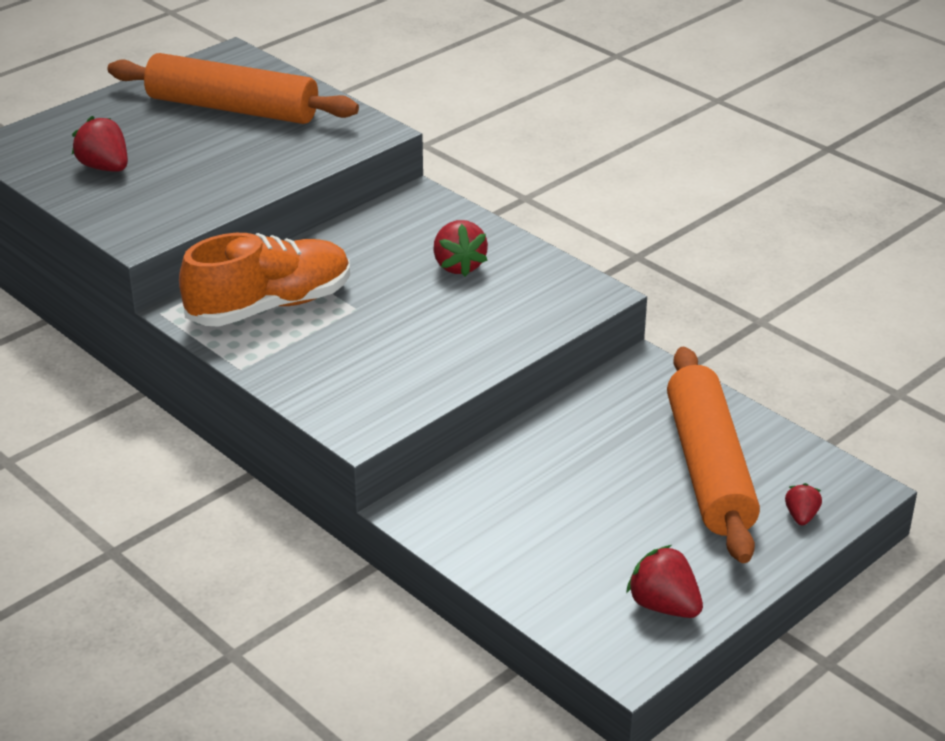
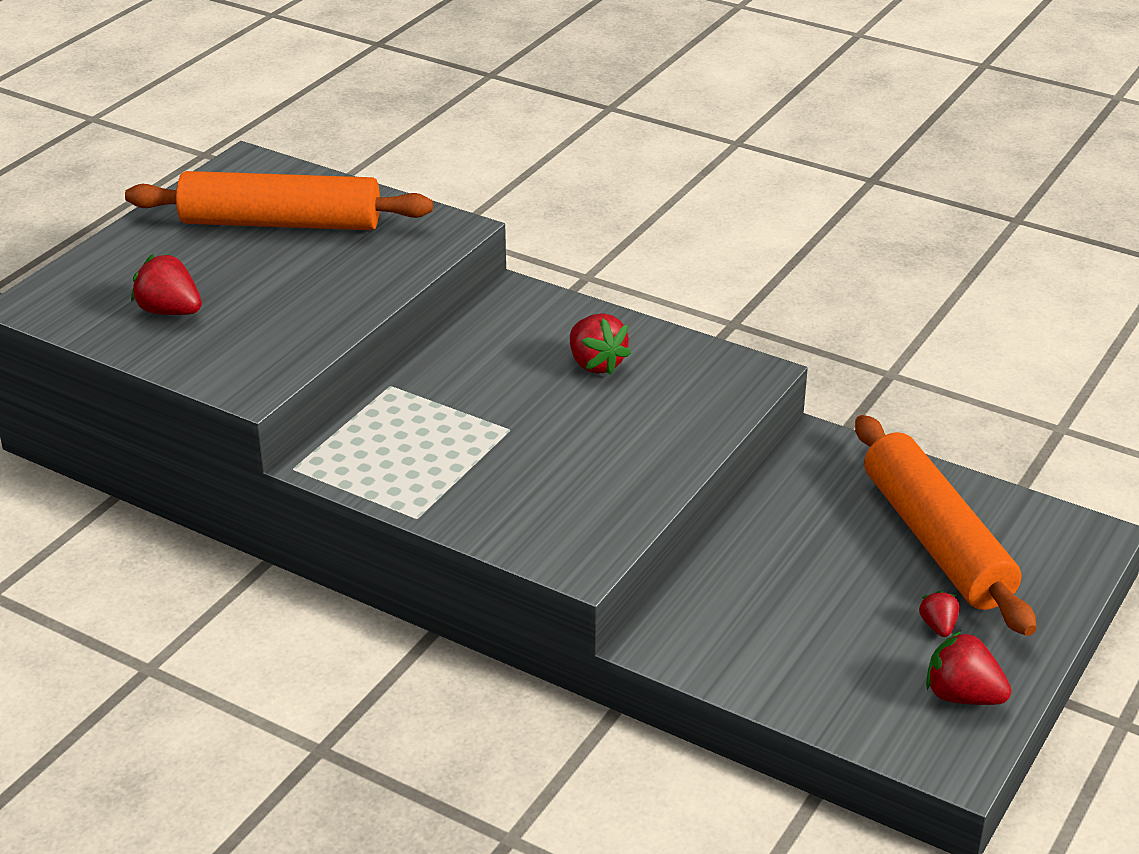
camera: 15 degrees left, 0 degrees up
orange shoe [179,233,350,326] -> none
red strawberry [785,483,822,525] -> red strawberry moved to [919,591,959,637]

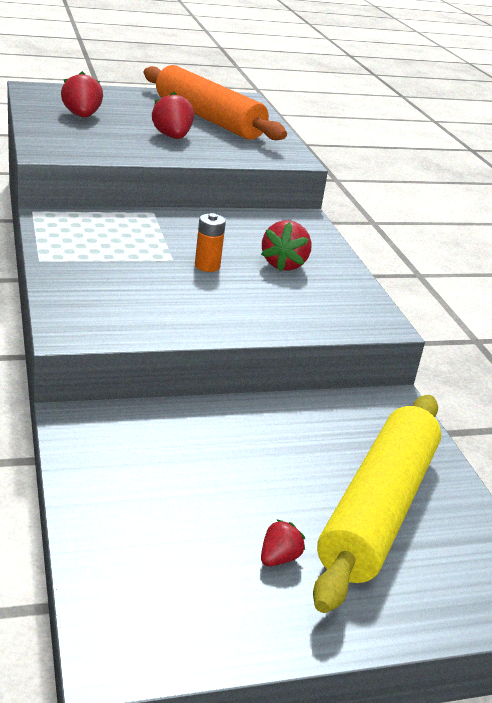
camera: 40 degrees right, 5 degrees down
orange rolling pin [855,415,1037,636] -> yellow rolling pin [313,395,441,613]
red strawberry [926,630,1011,705] -> red strawberry moved to [152,92,194,139]
none -> orange battery [195,213,226,272]

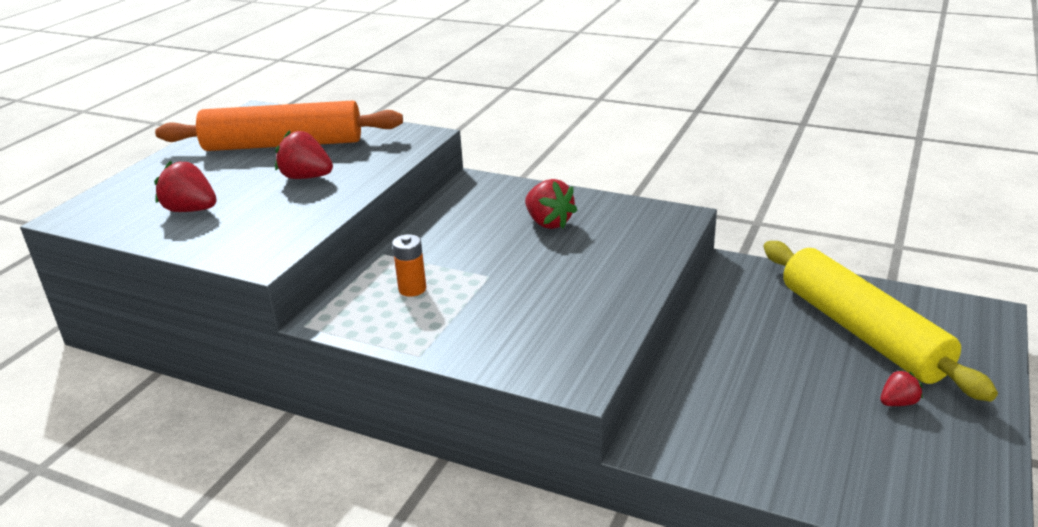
camera: 45 degrees left, 0 degrees up
orange battery [195,213,226,272] -> orange battery moved to [392,234,426,297]
red strawberry [261,519,305,566] -> red strawberry turned 75 degrees clockwise [880,369,923,406]

